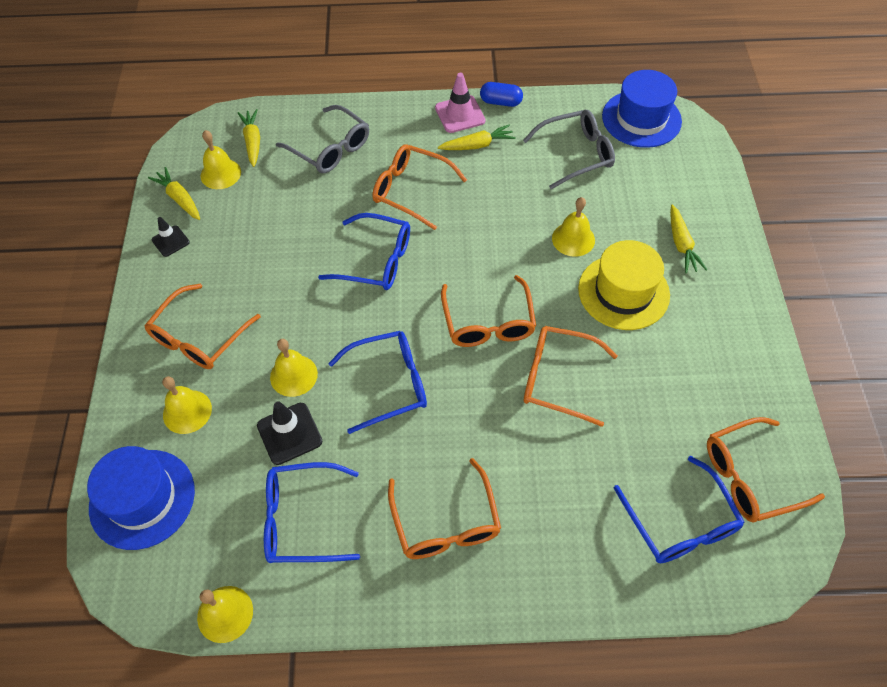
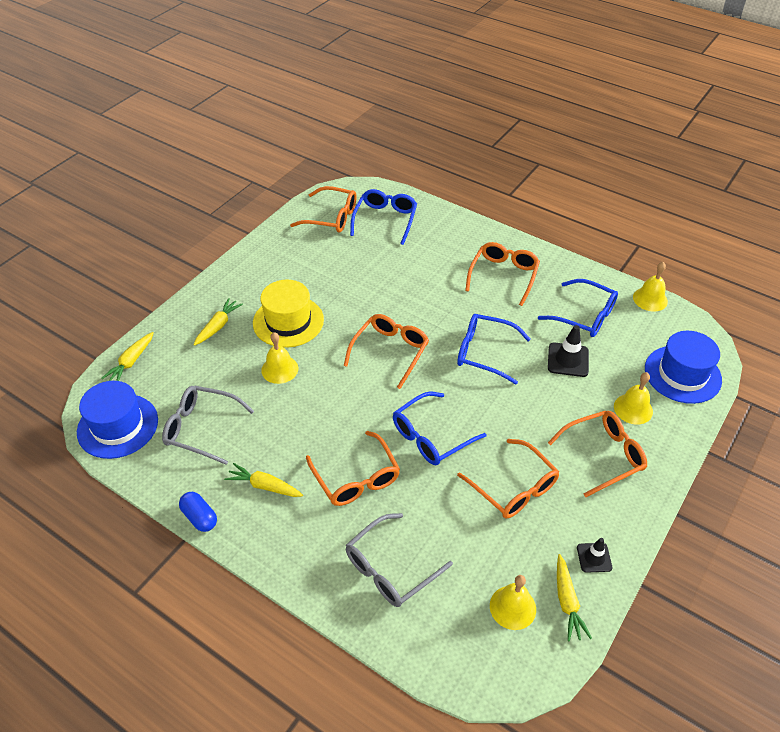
camera: 145 degrees left, 10 degrees down
yellow carrot [238,109,260,167] -> yellow carrot moved to [102,332,154,381]
yellow bell [270,339,318,397] -> none
grey glasses [276,105,369,173] -> grey glasses turned 120 degrees counterclockwise [346,513,453,607]
blue glasses [318,213,410,290] -> blue glasses turned 90 degrees counterclockwise [393,392,487,465]
pink traffic cone [435,73,485,133] -> none
orange glasses [524,326,618,427] -> orange glasses moved to [457,439,559,519]

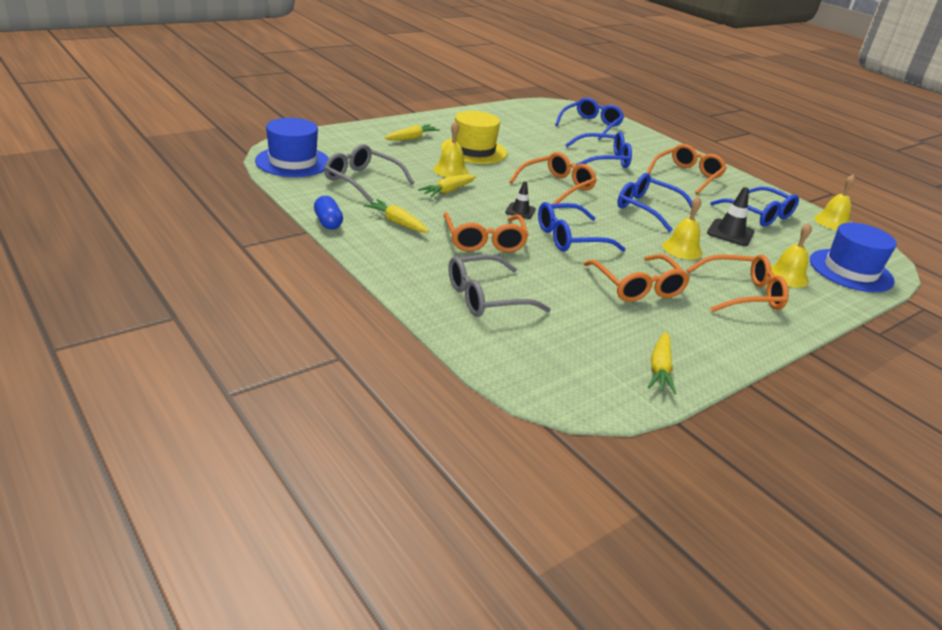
camera: 15 degrees right, 15 degrees down
yellow carrot [102,332,154,381] -> yellow carrot moved to [418,175,476,197]
orange glasses [290,186,357,233] -> none
yellow bell [490,575,536,630] -> yellow bell moved to [663,196,702,259]
black traffic cone [577,538,612,573] -> black traffic cone moved to [505,181,536,219]
none -> blue glasses [565,132,632,168]

